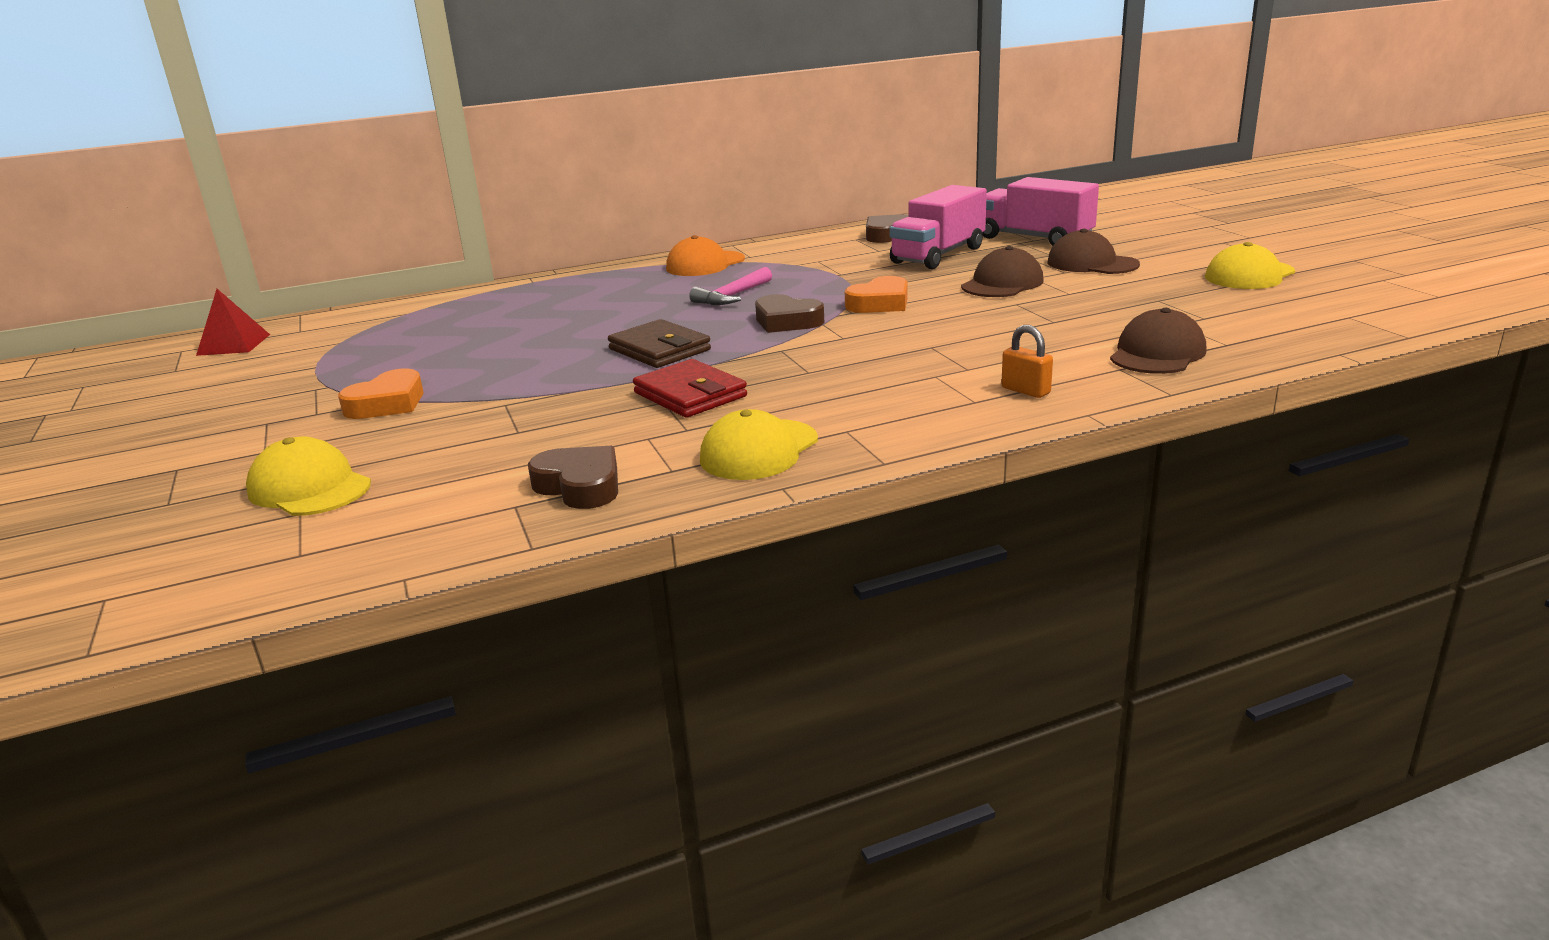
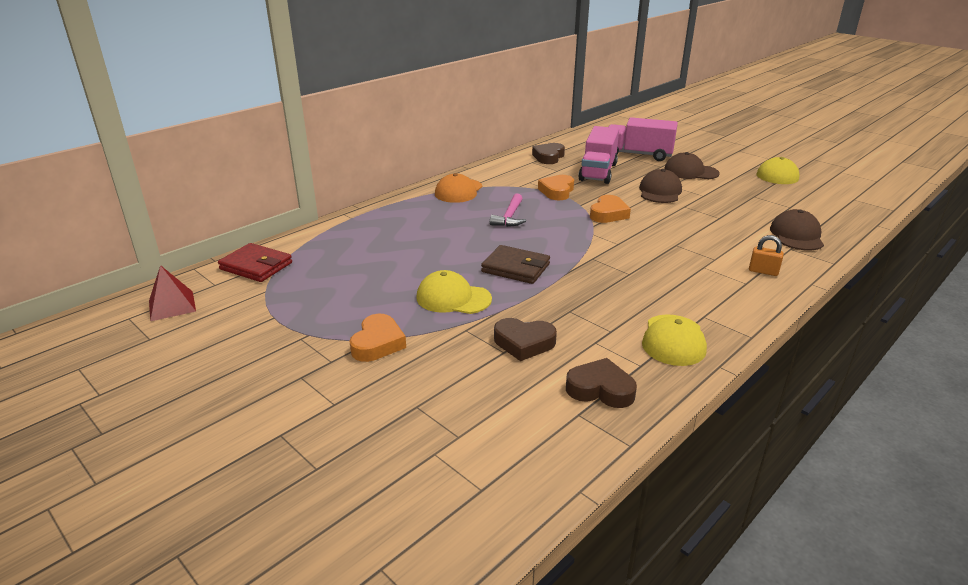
camera: 25 degrees left, 5 degrees up
yellow cap [246,436,371,516] -> yellow cap moved to [416,270,492,314]
red wallet [633,359,747,418] -> red wallet moved to [218,243,292,282]
brown heart [755,294,824,333] -> brown heart moved to [494,318,557,361]
none -> orange heart [538,175,574,200]

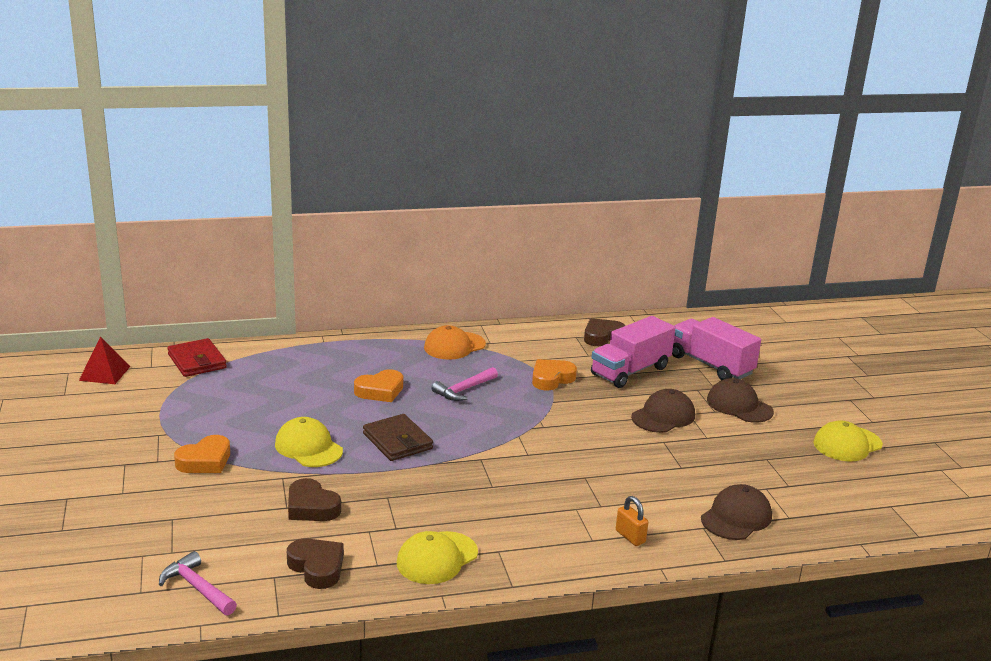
camera: 30 degrees right, 5 degrees down
orange heart [590,195,631,223] -> orange heart moved to [354,369,403,402]
none -> pink hammer [159,551,237,615]

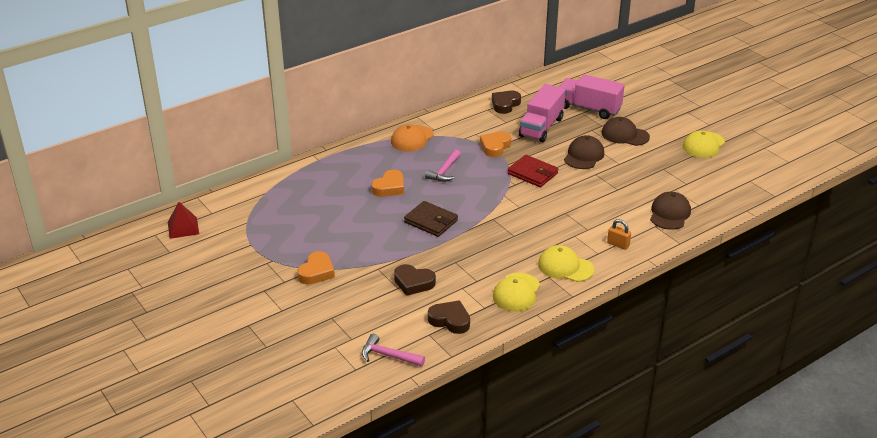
camera: 20 degrees left, 10 degrees up
red wallet [167,338,227,377] -> red wallet moved to [507,155,558,187]
yellow cap [275,417,343,467] -> yellow cap moved to [538,245,594,282]

